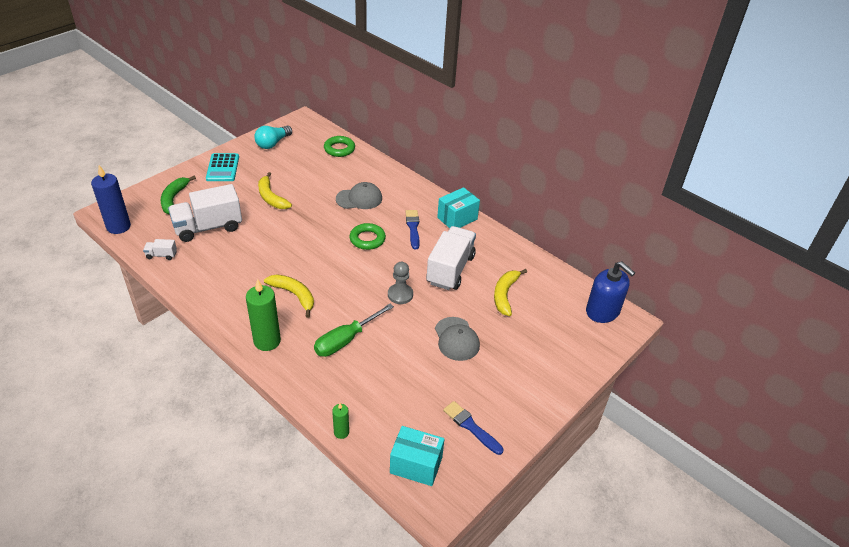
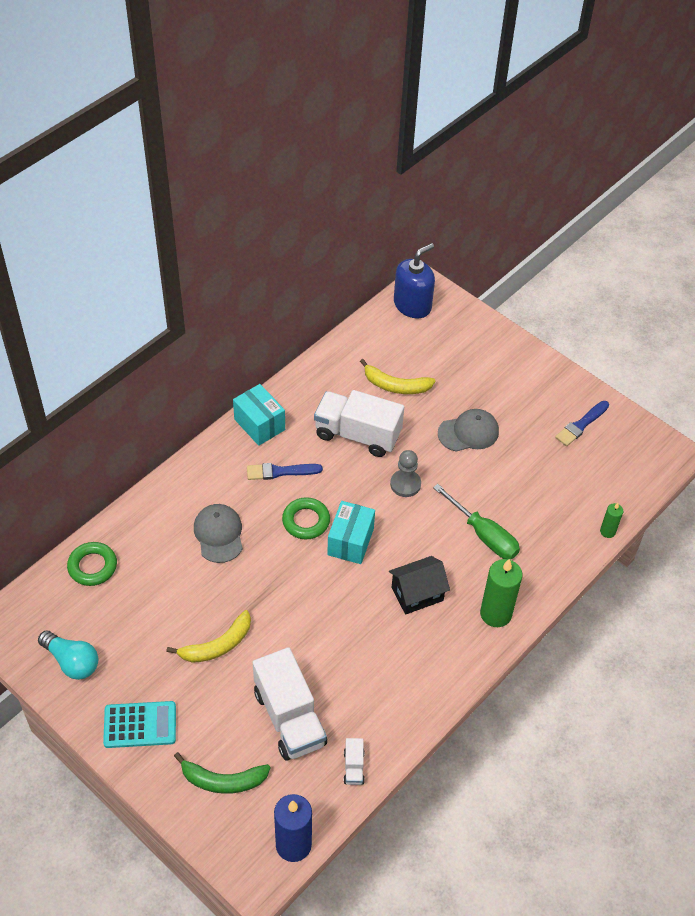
camera: 90 degrees left, 10 degrees up
yellow banana [264,274,314,318] -> black house [389,556,450,615]
turquoise box [390,426,444,486] -> turquoise box moved to [327,501,375,564]

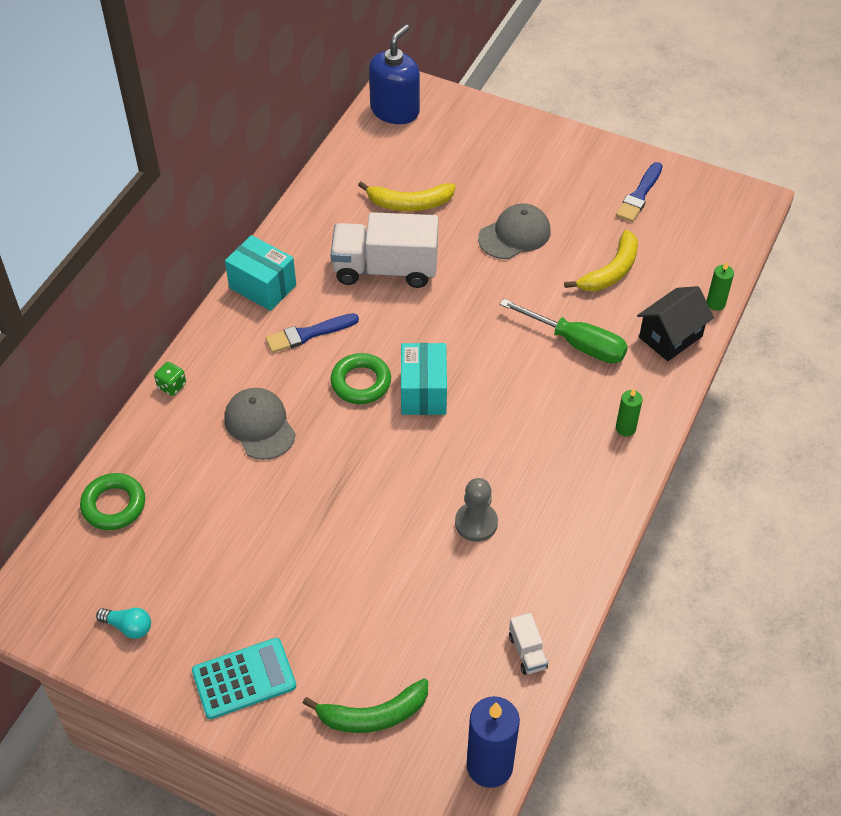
camera: 15 degrees left, 0 degrees up
turquoise light bulb [38,630,98,680] -> turquoise light bulb [96,608,151,639], size x0.61
yellow banana [166,610,251,663] -> yellow banana moved to [564,230,638,291]
white truck [253,647,327,761] -> none
black house [389,556,450,615] -> black house moved to [637,286,714,361]
grey pawn [390,450,421,497] -> grey pawn moved to [455,478,498,542]
green candle [480,559,523,627] -> green candle [616,389,643,436], size x0.52
none -> green dice [154,362,186,396]

